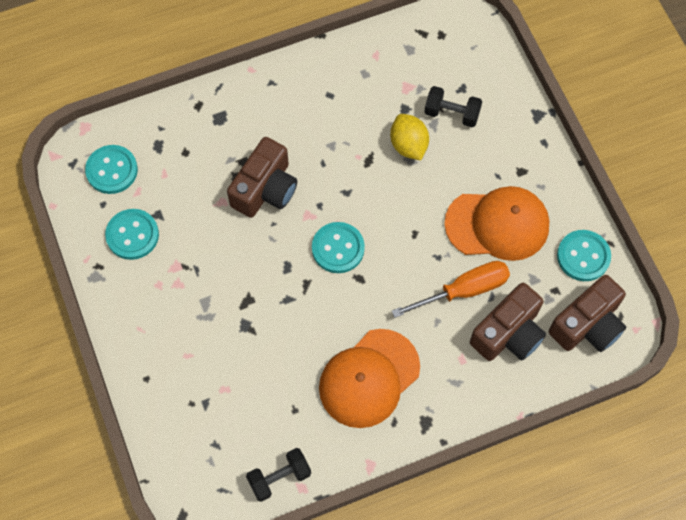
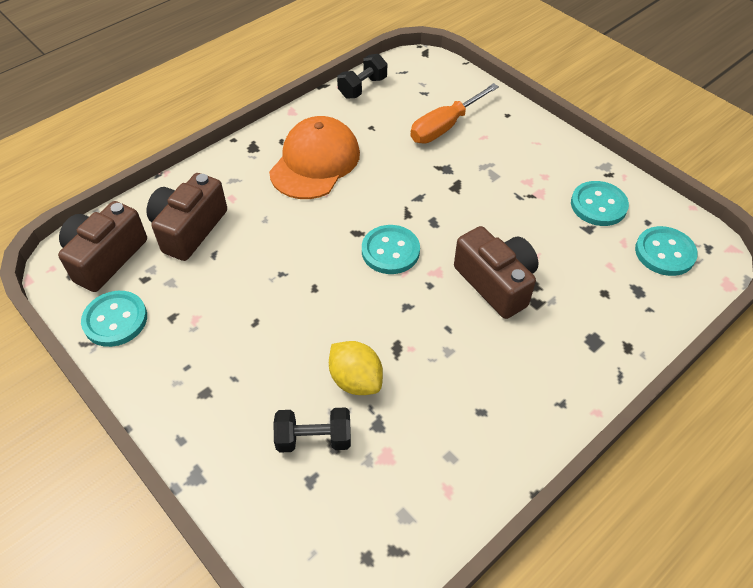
camera: 160 degrees right, 15 degrees down
brown camera [227,137,297,218] -> brown camera turned 135 degrees clockwise [454,226,539,319]
orange screwdriver [392,261,510,318] -> orange screwdriver moved to [410,83,499,144]
orange cap [444,186,550,261] -> none

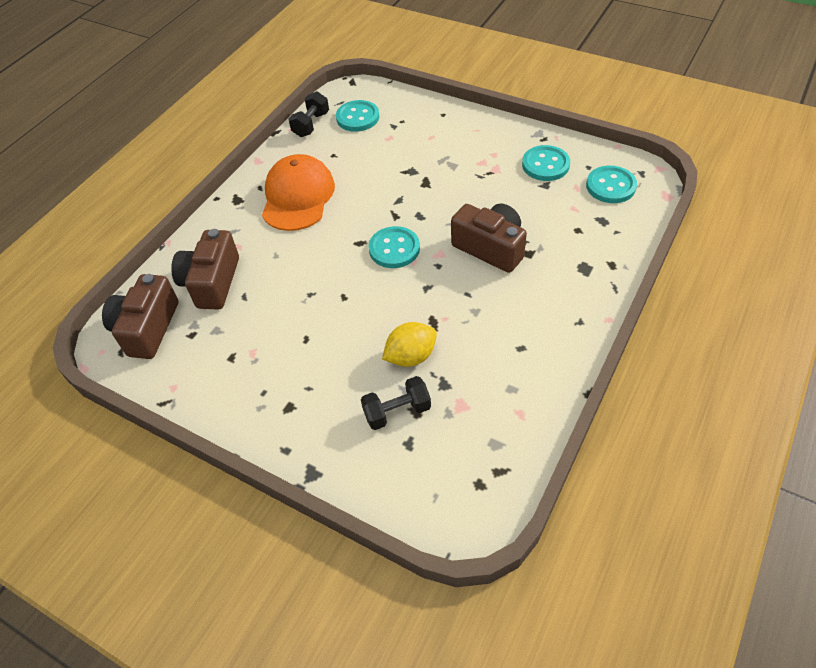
camera: 15 degrees left, 0 degrees up
turquoise button [81,291,147,347] -> turquoise button moved to [336,100,379,132]
yellow lemon [329,341,383,395] -> yellow lemon turned 60 degrees counterclockwise [382,322,437,367]
orange screwdriver [410,83,499,144] -> none

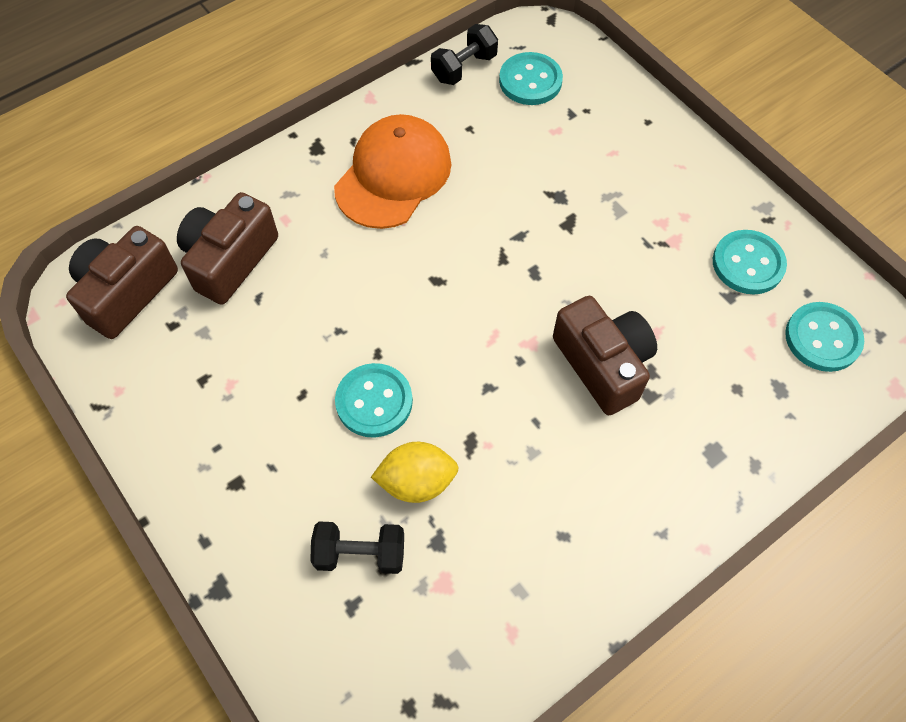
camera: 20 degrees right, 10 degrees up
turquoise button [368,226,420,268] -> turquoise button moved to [335,363,413,438]

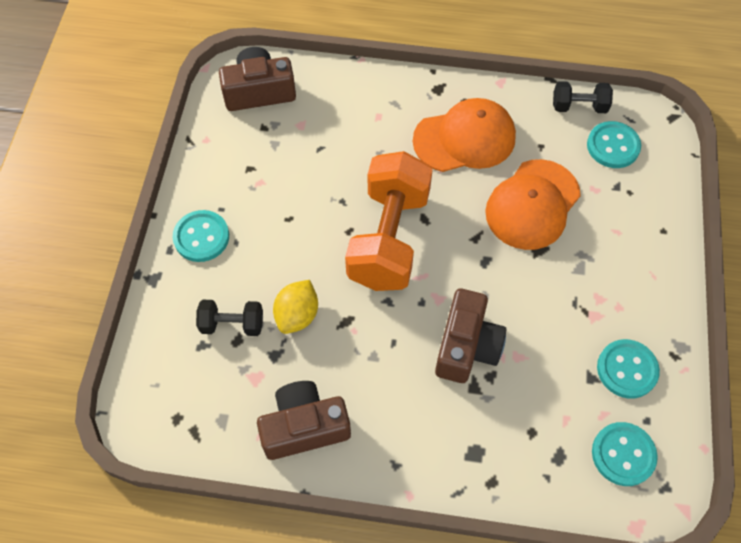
camera: 45 degrees right, 0 degrees up
brown camera [177,192,278,305] -> brown camera moved to [257,381,351,460]
black dumbbell [310,521,404,574] -> black dumbbell turned 45 degrees counterclockwise [196,300,263,336]
turquoise button [335,363,413,438] -> turquoise button moved to [173,210,229,262]
yellow lemon [371,442,459,503] -> yellow lemon turned 75 degrees clockwise [273,280,318,334]
none -> orange dumbbell [345,151,433,291]
none -> orange cap [485,159,581,250]

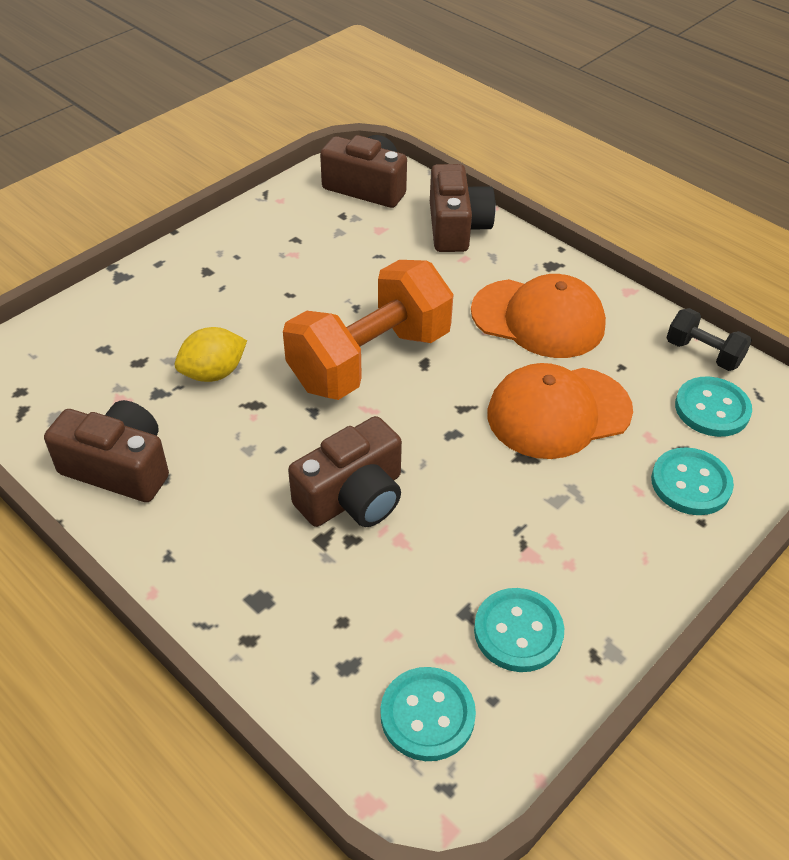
camera: 35 degrees right, 15 degrees down
turquoise button [173,210,229,262] -> turquoise button moved to [651,447,734,515]
black dumbbell [196,300,263,336] -> none
none -> brown camera [430,164,496,252]

